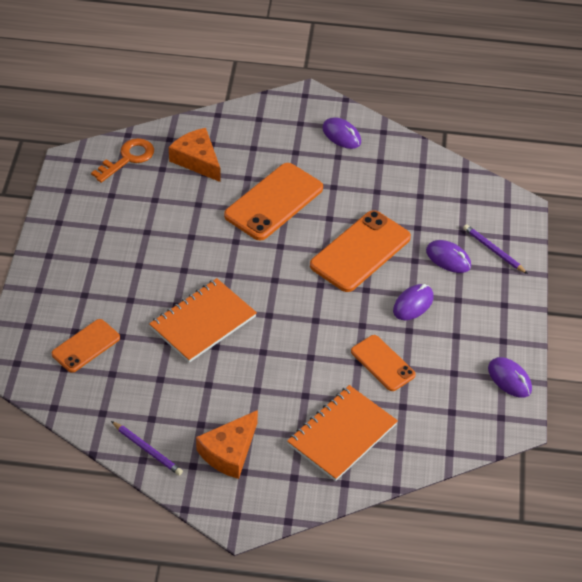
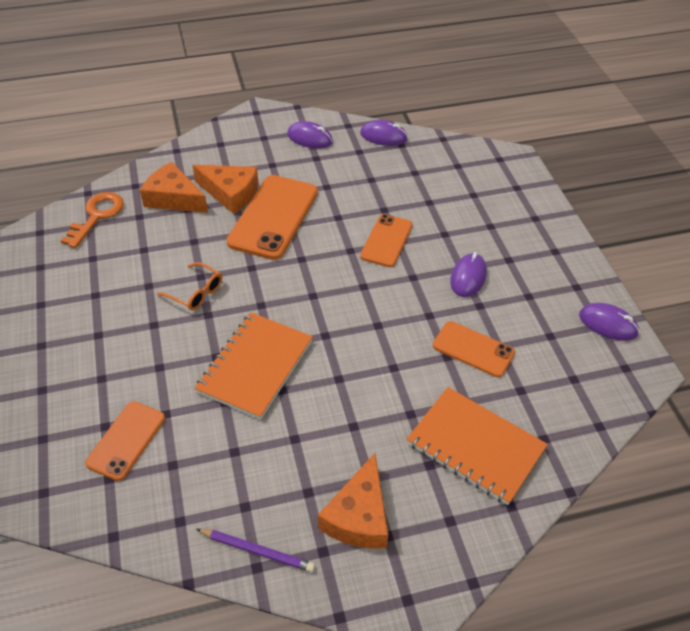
camera: 20 degrees left, 0 degrees up
orange notebook [287,385,398,481] -> orange notebook turned 75 degrees counterclockwise [407,387,548,505]
orange phone [310,210,411,292] -> orange phone [360,214,412,267], size x0.60
purple mouse [426,240,471,273] -> purple mouse moved to [360,120,408,146]
purple pencil [463,224,528,274] -> none
none -> orange glasses [157,262,222,310]
none -> orange cheese [192,165,259,214]

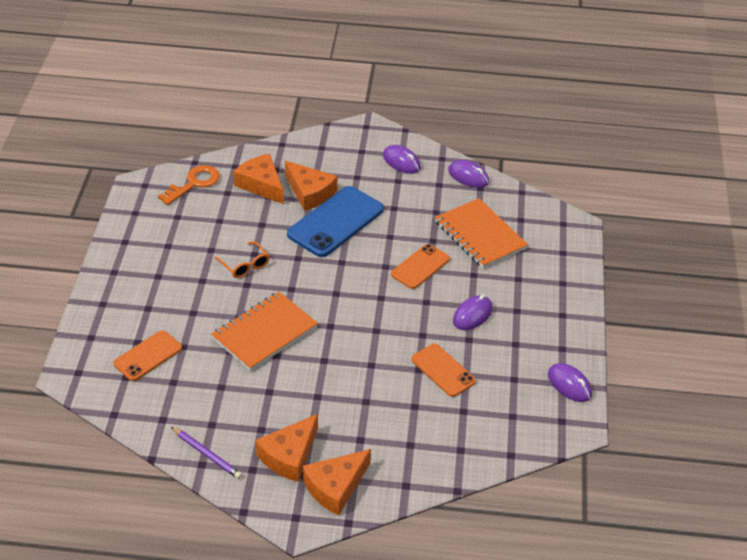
camera: 20 degrees right, 5 degrees down
orange phone [227,175,318,260] -> blue phone [287,186,384,257]
orange notebook [407,387,548,505] -> orange notebook moved to [435,198,528,268]
none -> orange cheese [303,449,371,515]

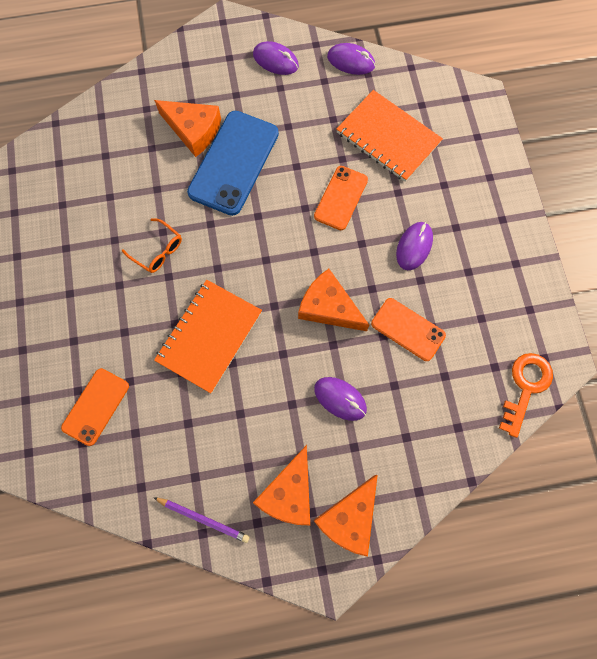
camera: 15 degrees left, 30 degrees up
orange key [158,165,220,205] -> orange key moved to [499,353,553,438]
orange cheese [233,154,284,204] -> orange cheese moved to [298,269,369,331]
purple mouse [548,363,592,402] -> purple mouse moved to [314,377,367,421]

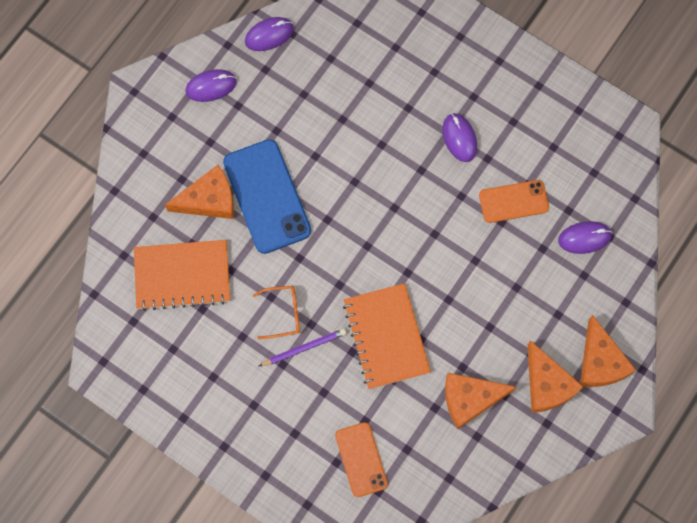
camera: 45 degrees left, 0 degrees up
purple pencil [153,497,250,543] -> purple pencil moved to [259,328,346,366]
orange cheese [298,269,369,331] -> orange cheese moved to [445,373,516,429]
orange phone [314,166,368,230] -> none
purple mouse [314,377,367,421] -> purple mouse moved to [558,221,612,254]
orange notebook [336,90,443,182] -> orange notebook moved to [134,240,230,311]
orange key [499,353,553,438] -> none

